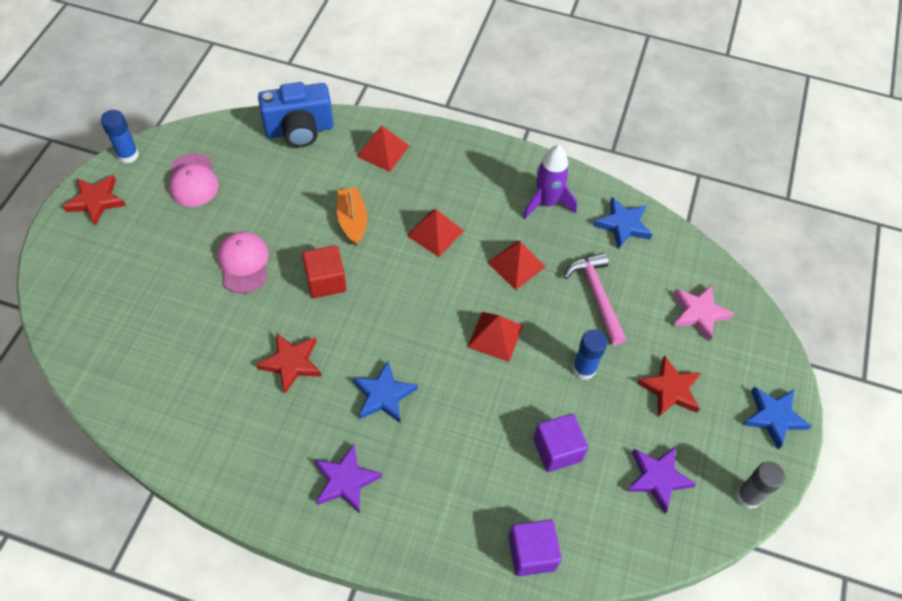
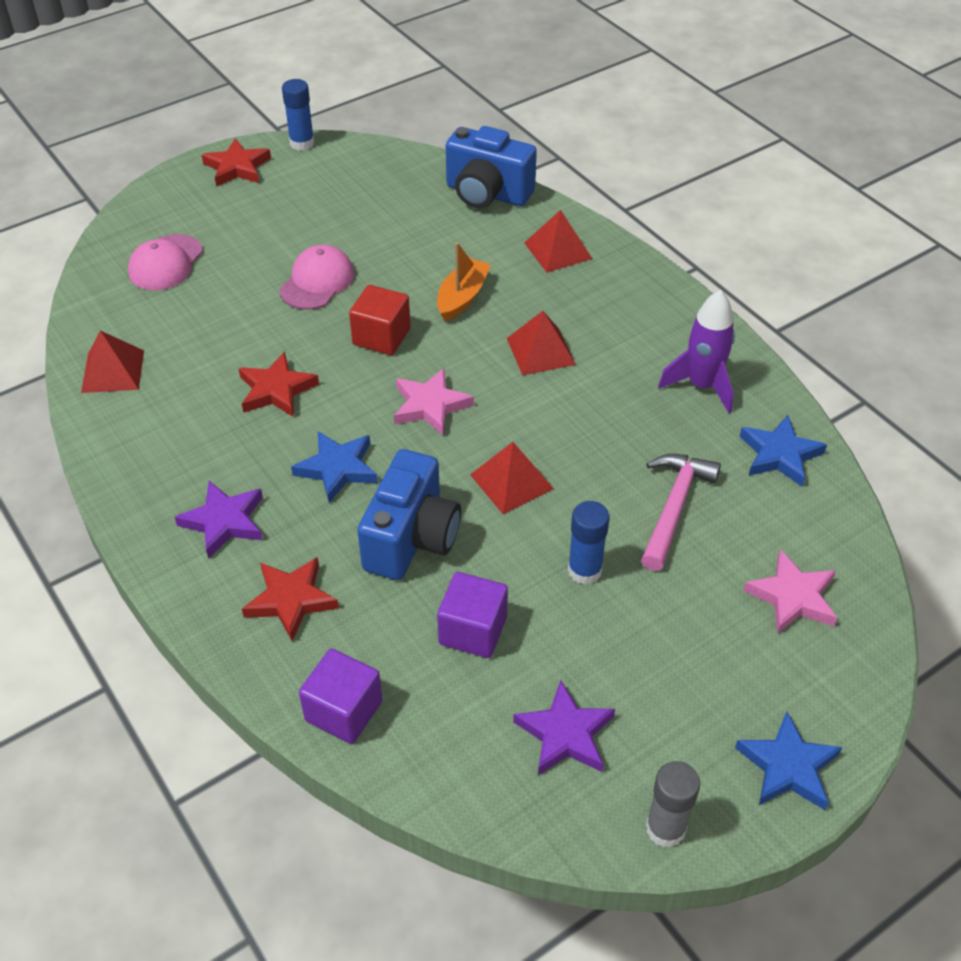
camera: 40 degrees right, 10 degrees down
pink cap [169,153,219,207] -> pink cap moved to [128,234,203,290]
red pyramid [487,241,546,290] -> red pyramid moved to [81,331,144,393]
red star [637,355,701,417] -> red star moved to [242,557,339,641]
none -> blue camera [357,449,461,580]
none -> pink star [394,368,474,435]

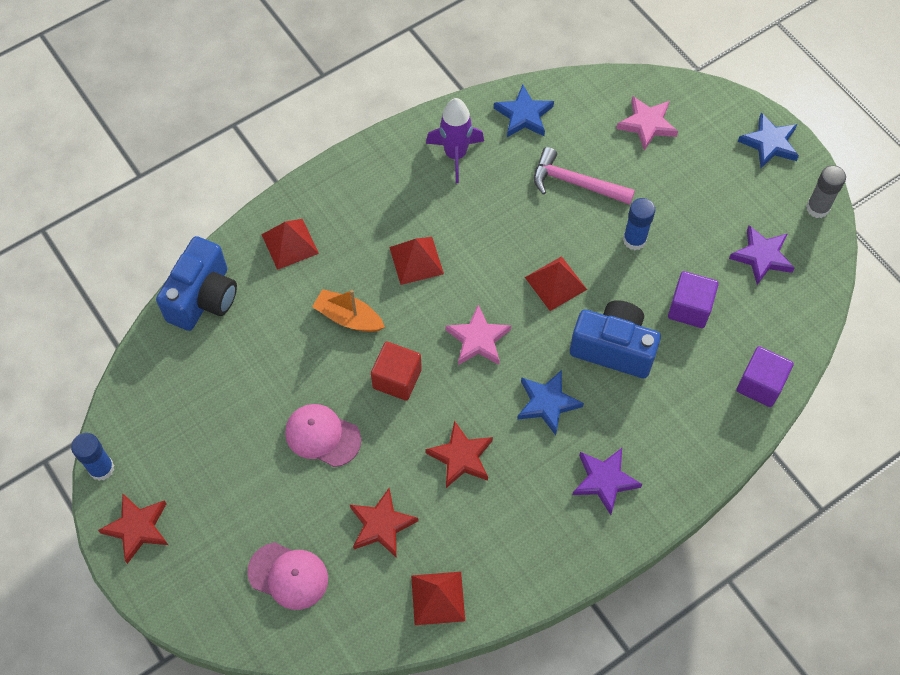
camera: 90 degrees left, 15 degrees up
red star [242,557,339,641] -> red star moved to [350,488,419,558]

